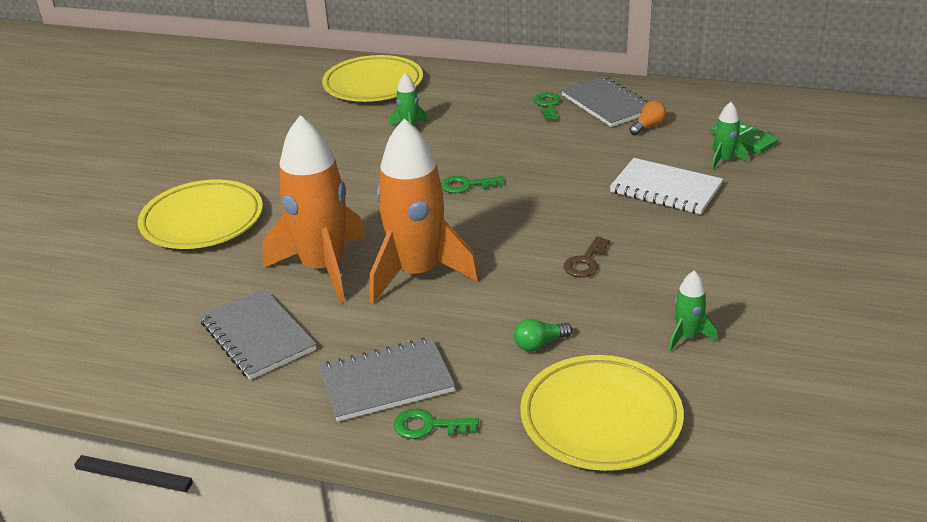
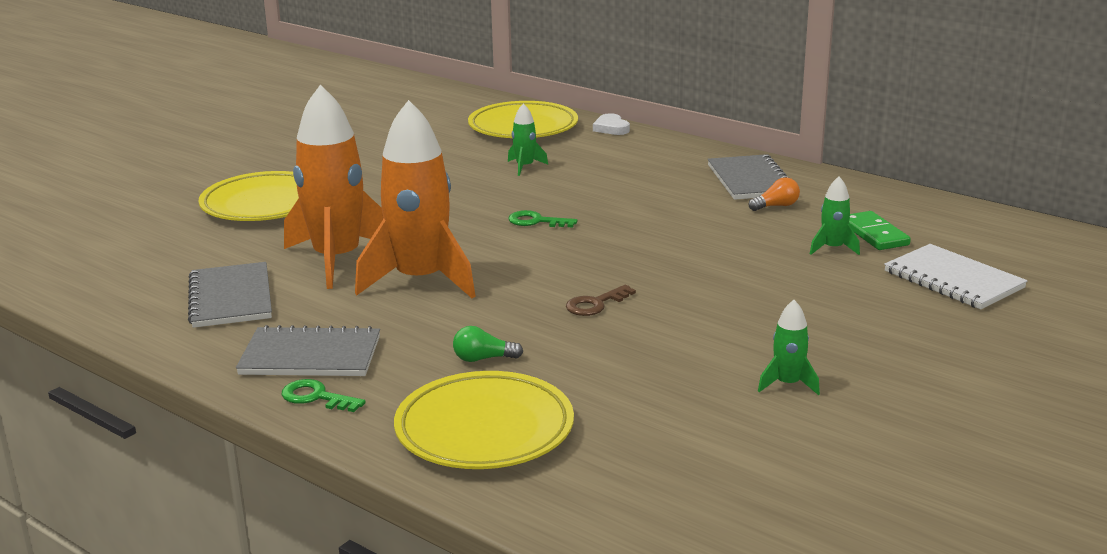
camera: 20 degrees right, 10 degrees down
green key [534,92,561,120] -> none
white notebook [610,158,723,214] -> white notebook moved to [884,244,1028,310]
green rocket [669,271,718,352] -> green rocket moved to [758,300,820,395]
none -> white heart [593,113,630,135]

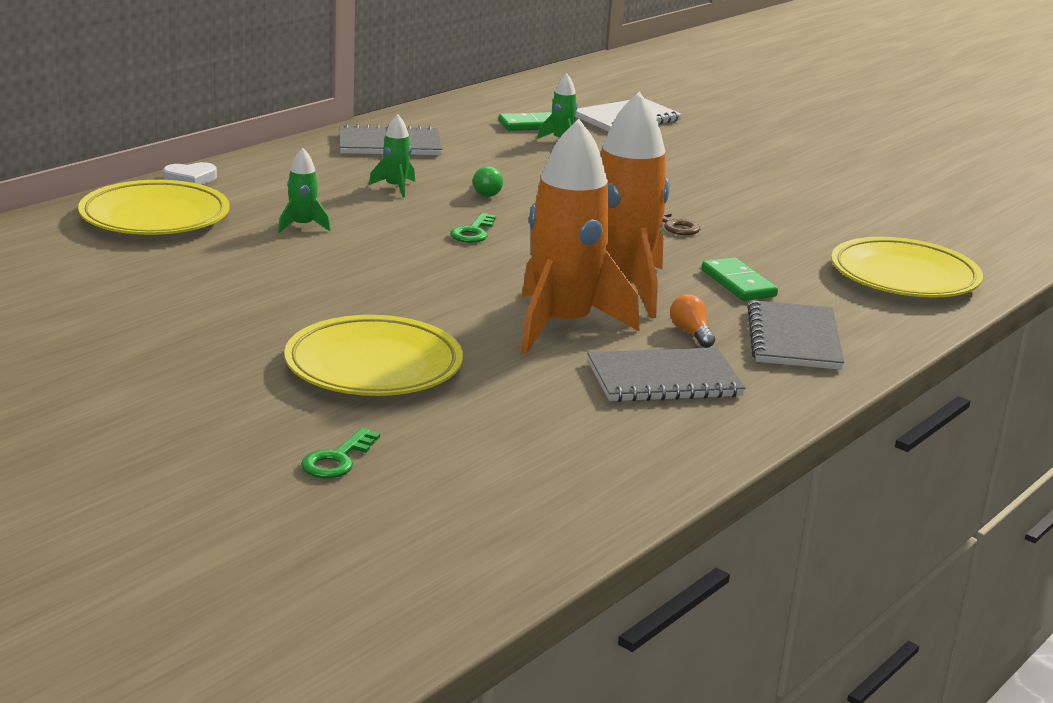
camera: 90 degrees left, 0 degrees up
green key [282,379,366,412] -> green key moved to [301,428,380,478]
green light bulb [453,326,523,362] -> green light bulb moved to [473,166,503,197]
orange light bulb [749,178,800,211] -> orange light bulb moved to [670,294,715,348]
green rocket [758,300,820,395] -> green rocket moved to [369,114,415,197]
none -> green domino [701,257,778,301]

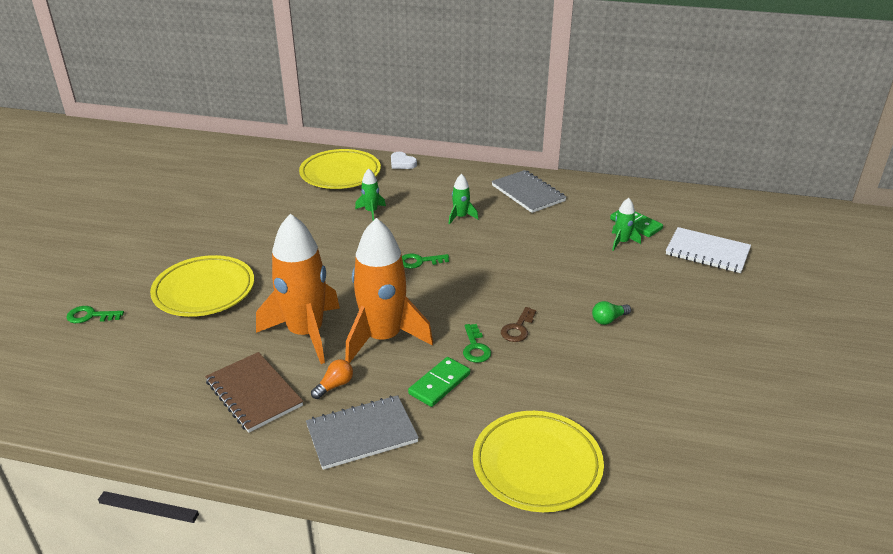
camera: 65 degrees right, 10 degrees up
green light bulb [473,166,503,197] -> green light bulb moved to [592,301,631,325]
grey notebook [587,348,745,402] -> brown notebook [205,352,303,433]
none -> green key [463,324,491,363]

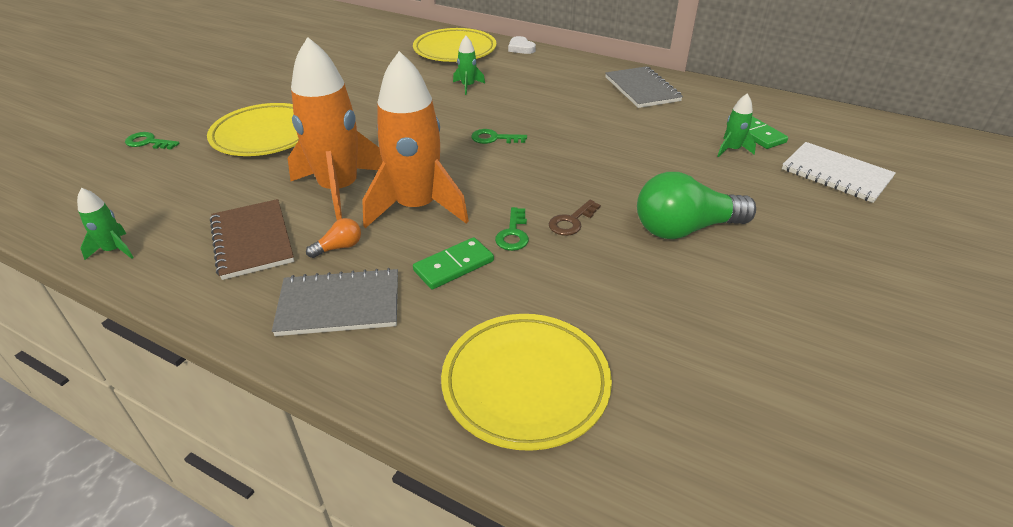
camera: 15 degrees right, 5 degrees up
green rocket [449,174,478,225] -> green rocket moved to [77,188,134,260]
green light bulb [592,301,631,325] -> green light bulb [637,172,756,239], size x2.29

